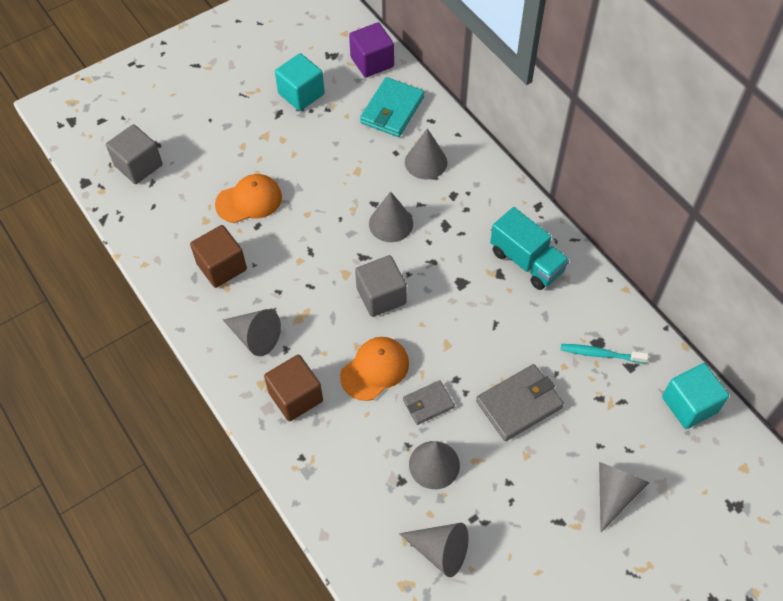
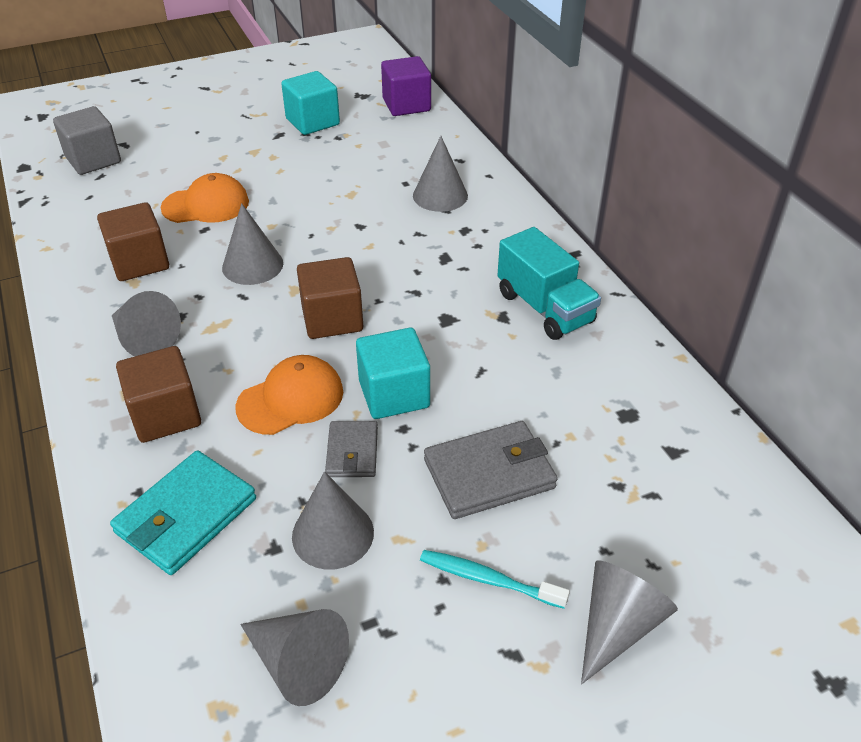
camera: 10 degrees right, 15 degrees down
grey cube [355,255,407,317] -> brown cube [297,257,363,339]
turquoise wallet [360,77,424,137] -> turquoise wallet moved to [110,450,256,575]
grey cone [369,191,413,242] -> grey cone moved to [222,203,283,285]
grey wallet [403,380,455,425] -> grey wallet turned 75 degrees counterclockwise [325,421,378,477]
turquoise toothbrush [561,344,649,364] -> turquoise toothbrush moved to [420,550,570,609]
turquoise cube [662,363,729,429] -> turquoise cube moved to [356,328,430,419]

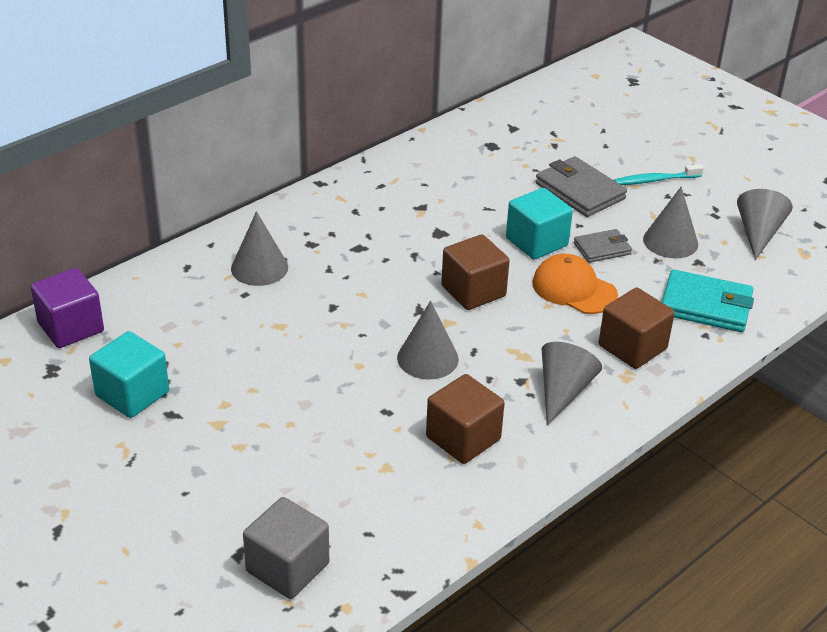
camera: 110 degrees left, 5 degrees down
orange cap [160,173,249,223] -> none
turquoise toothbrush [420,550,570,609] -> turquoise toothbrush turned 75 degrees clockwise [614,164,704,185]
turquoise truck [497,227,601,340] -> none
grey cone [581,561,678,684] -> none

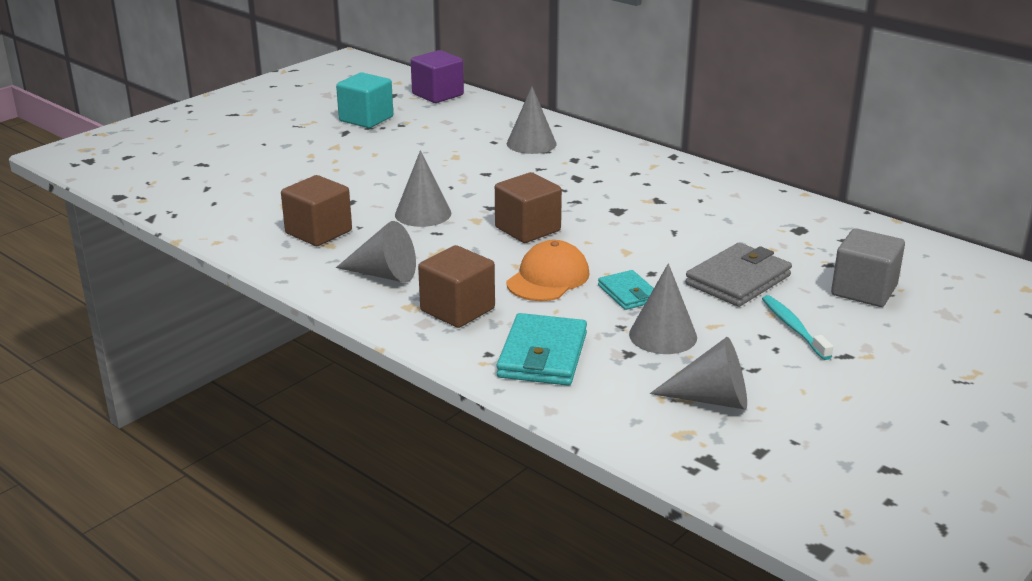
camera: 85 degrees right, 10 degrees down
grey cube [243,497,329,599] -> grey cube moved to [831,228,905,307]
turquoise cube [506,188,573,260] -> none
grey wallet [574,229,632,263] -> turquoise wallet [598,270,654,310]

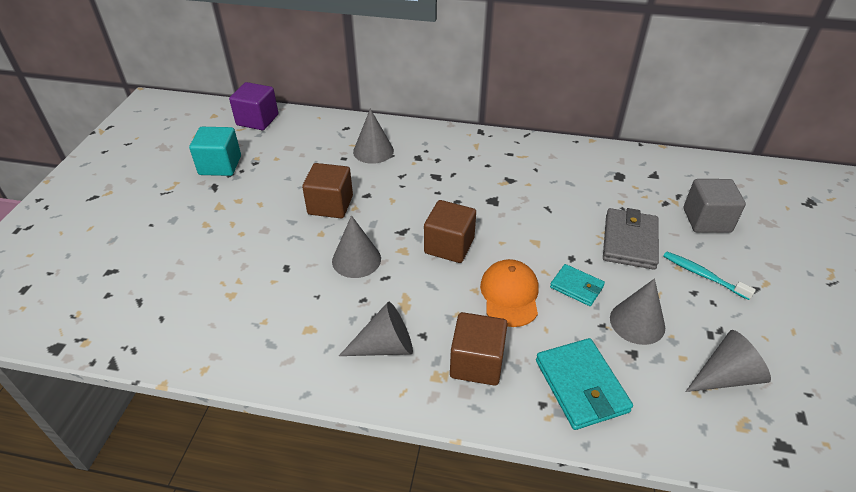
camera: 30 degrees left, 15 degrees up
brown cube [281,175,352,246] -> brown cube moved to [302,163,353,218]

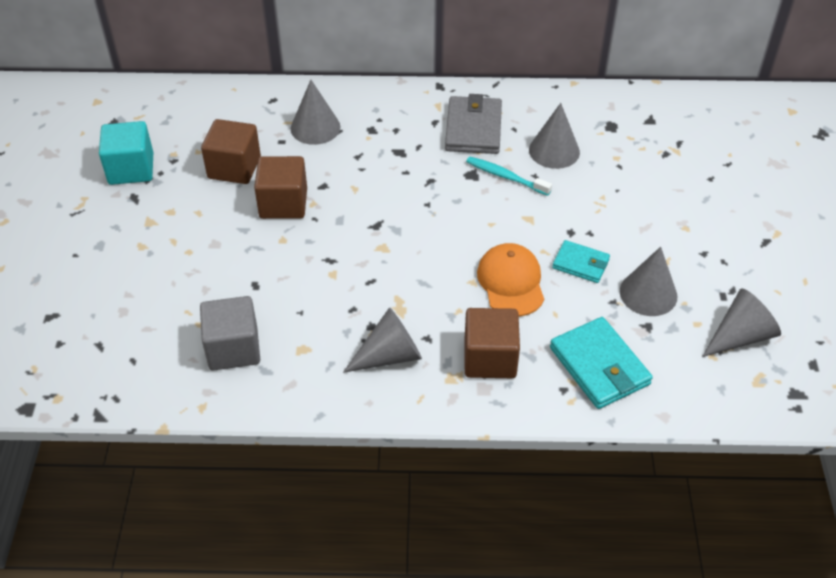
camera: 10 degrees left, 5 degrees up
purple cube [229,82,278,130] -> none
grey cone [332,215,381,278] -> grey cone moved to [529,103,580,169]
brown cube [424,200,476,263] -> brown cube moved to [201,119,261,184]
grey wallet [603,208,659,270] -> grey wallet moved to [445,94,502,154]
turquoise toothbrush [663,252,756,300] -> turquoise toothbrush moved to [466,157,552,196]
grey cube [684,179,746,233] -> grey cube moved to [200,296,260,371]

